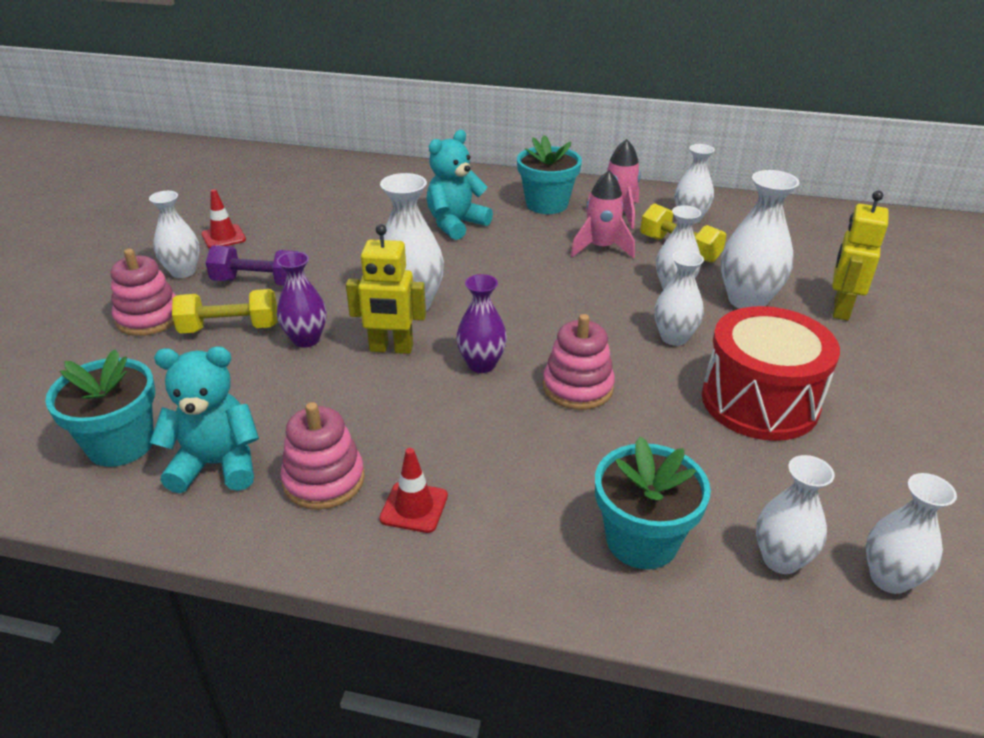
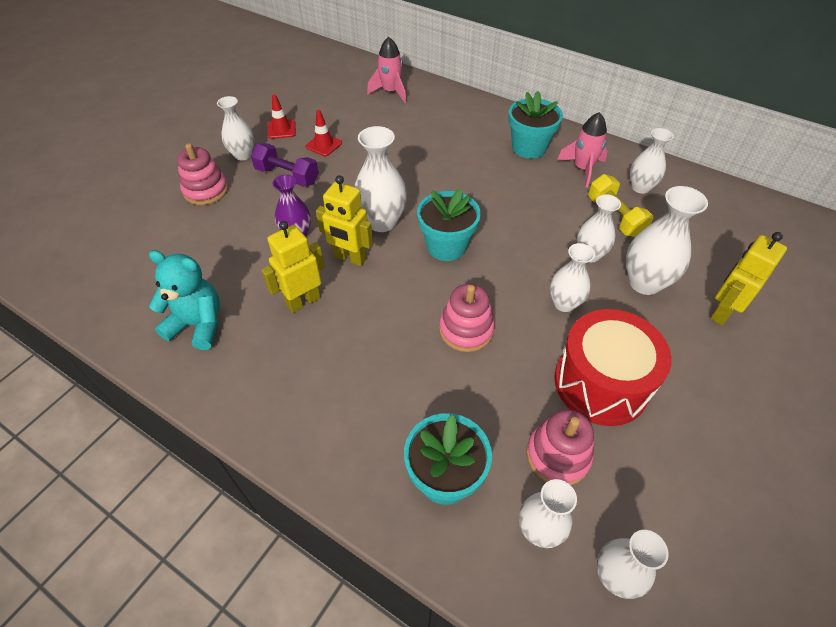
camera: 20 degrees right, 15 degrees up
turquoise flower pot [45,350,155,467] -> turquoise flower pot moved to [417,188,481,261]
yellow dumbbell [172,289,277,334] -> none
pink stacking toy [280,402,365,510] -> pink stacking toy moved to [526,410,594,485]
red traffic cone [379,448,448,533] -> red traffic cone moved to [305,110,342,156]
turquoise teddy bear [427,130,493,240] -> none
purple vase [456,274,507,373] -> none
pink rocket [571,171,635,259] -> pink rocket moved to [367,37,406,103]
none -> yellow robot [261,221,325,313]

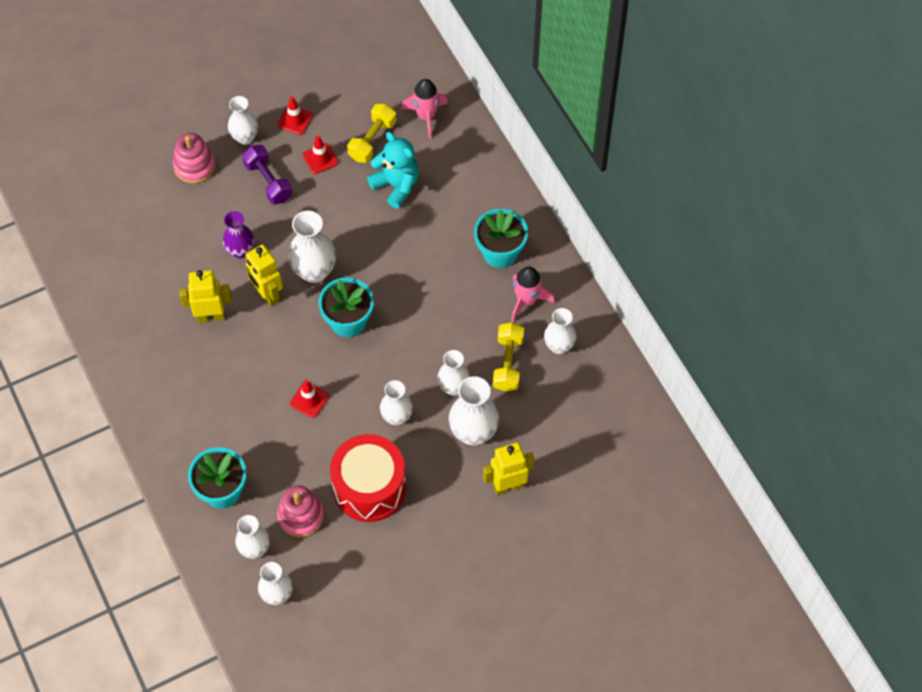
camera: 30 degrees right, 10 degrees up
turquoise teddy bear [149,250,220,350] -> turquoise teddy bear moved to [367,132,419,209]
pink stacking toy [439,284,495,352] -> red traffic cone [290,380,329,418]
none -> yellow dumbbell [347,103,396,163]

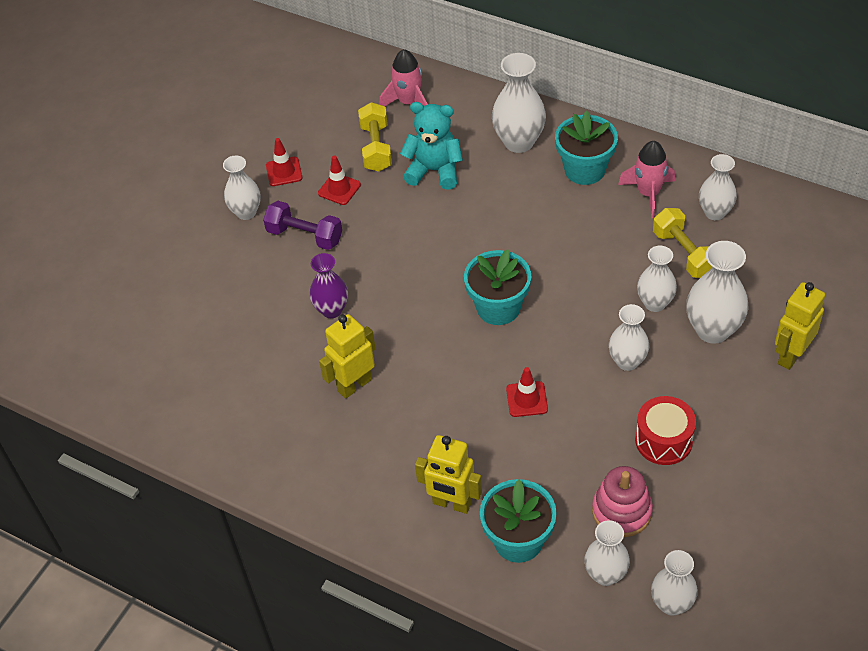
camera: 30 degrees left, 10 degrees down
pink stacking toy [173,133,216,184] -> none
yellow robot [245,244,283,306] -> yellow robot moved to [415,435,482,514]
white vase [288,211,336,283] -> white vase moved to [492,53,546,153]
red drum [330,434,406,522] -> red drum [635,396,696,465], size x0.62

